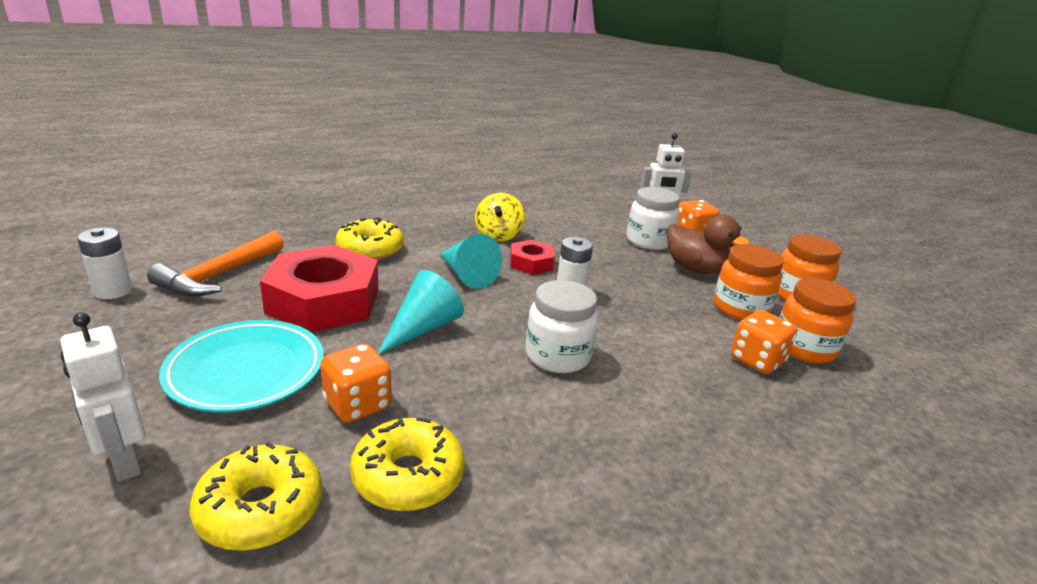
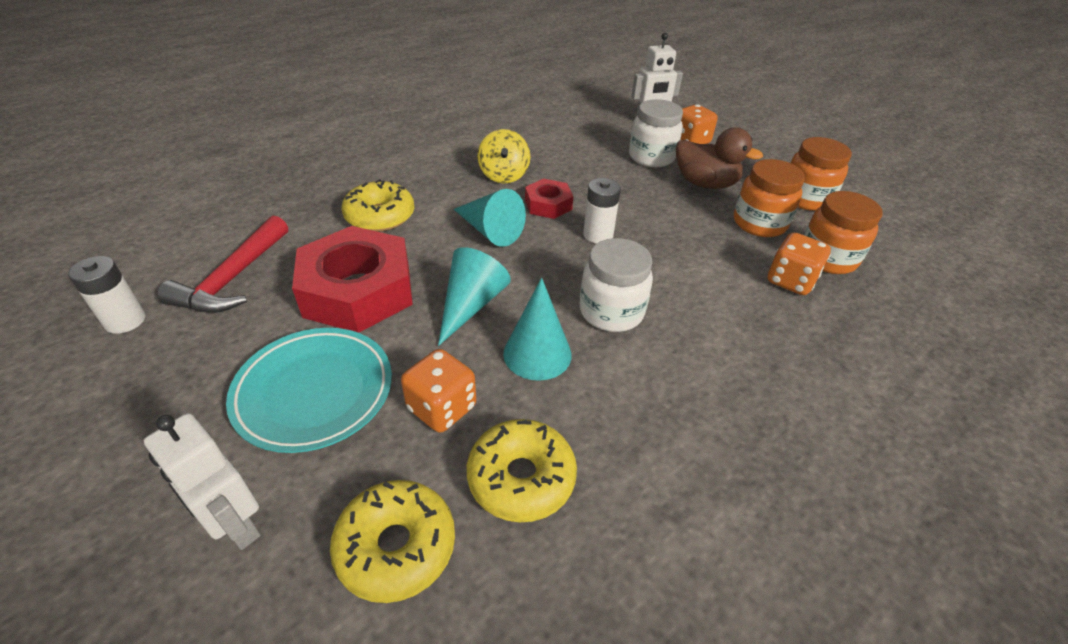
camera: 10 degrees left, 15 degrees up
orange hammer [147,231,284,297] -> red hammer [157,216,288,313]
none -> turquoise cone [503,278,572,381]

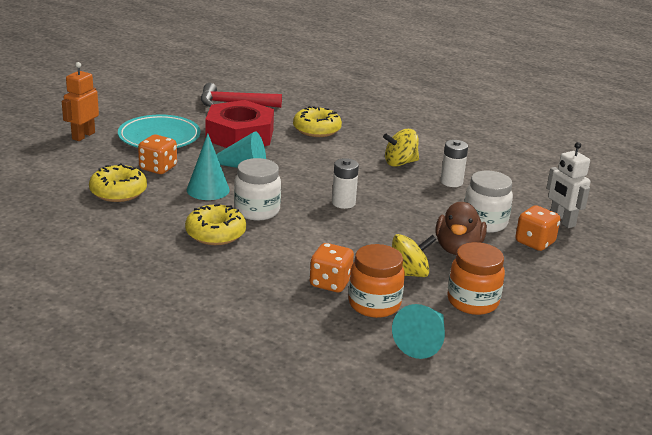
camera: 75 degrees right, 15 degrees down
white battery [68,256,145,334] -> white battery moved to [440,140,468,187]
white robot [144,413,261,550] -> orange robot [62,62,99,141]
yellow donut [330,480,455,603] -> yellow donut moved to [185,204,246,245]
turquoise cone [454,189,526,247] -> turquoise cone moved to [392,304,445,359]
red nut [525,179,573,219] -> none
orange jar [734,159,805,237] -> yellow spinning top [392,234,437,277]

